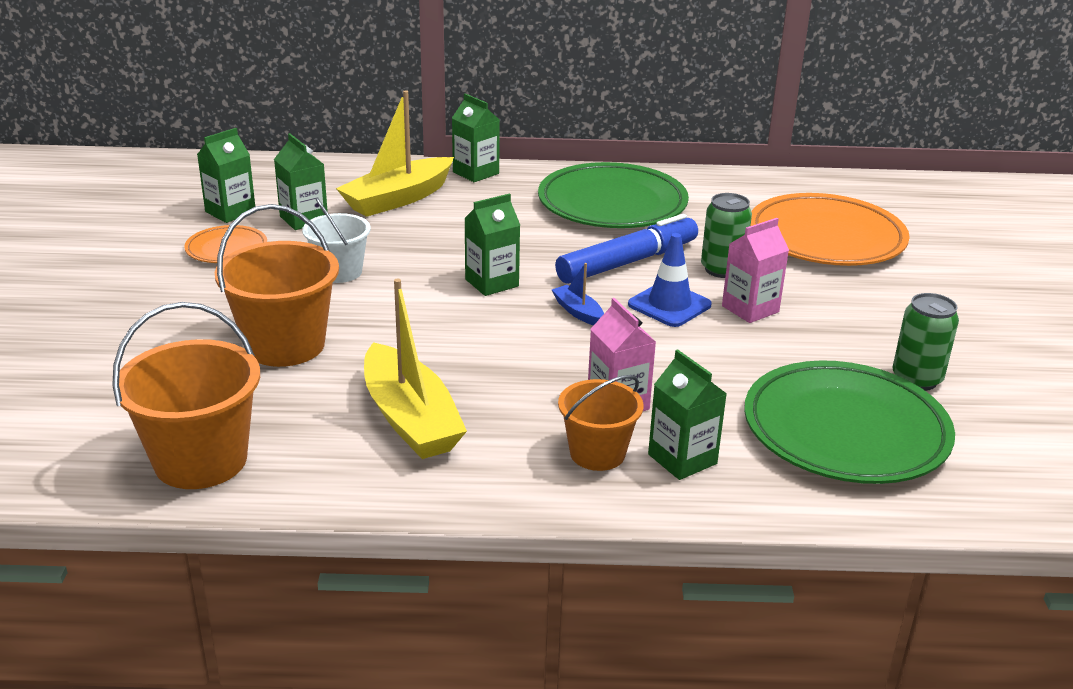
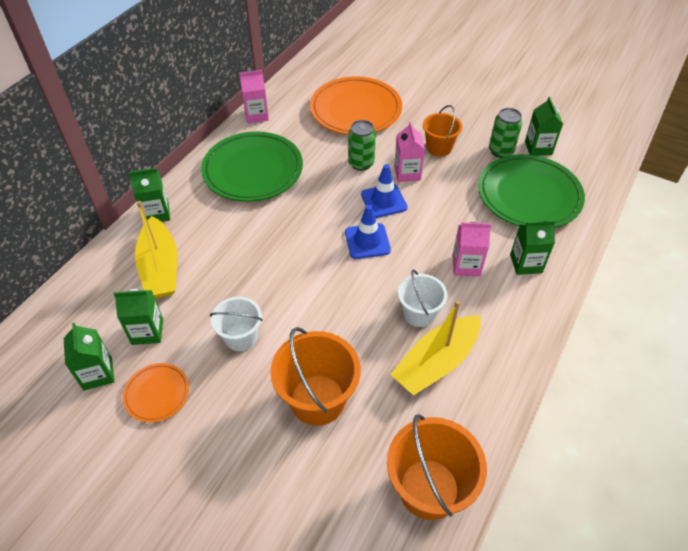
camera: 60 degrees left, 20 degrees up
yellow boat [364,279,467,459] -> yellow boat turned 135 degrees clockwise [390,300,481,396]
green carton [464,193,520,296] -> green carton moved to [525,97,563,156]
blue boat [552,263,604,325] -> blue traffic cone [345,205,391,259]
blue marker [555,214,698,284] -> none
orange bucket [558,375,643,471] -> orange bucket moved to [423,105,462,156]
none -> pink carton [239,70,269,123]
none -> white bucket [398,270,448,327]

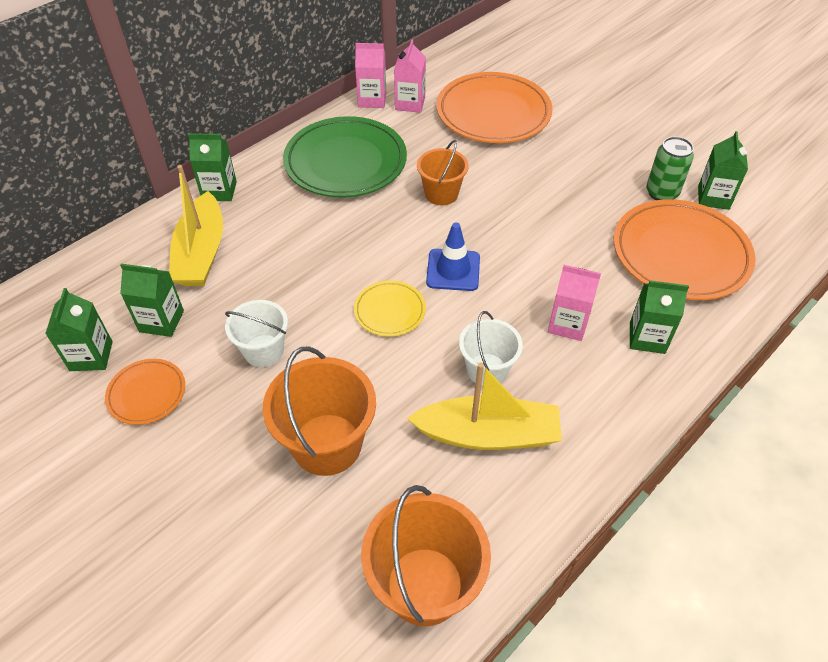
camera: 15 degrees right, 0 degrees up
green can [348,120,376,171] -> none
blue traffic cone [361,164,408,218] -> none
yellow boat [390,300,481,396] -> yellow boat turned 150 degrees counterclockwise [407,362,562,450]
pink carton [394,121,425,182] -> pink carton moved to [394,39,426,113]
orange bucket [423,105,462,156] -> orange bucket moved to [417,140,469,205]
green plate [478,154,585,228] -> orange plate [614,199,756,300]
none -> yellow plate [354,280,426,337]

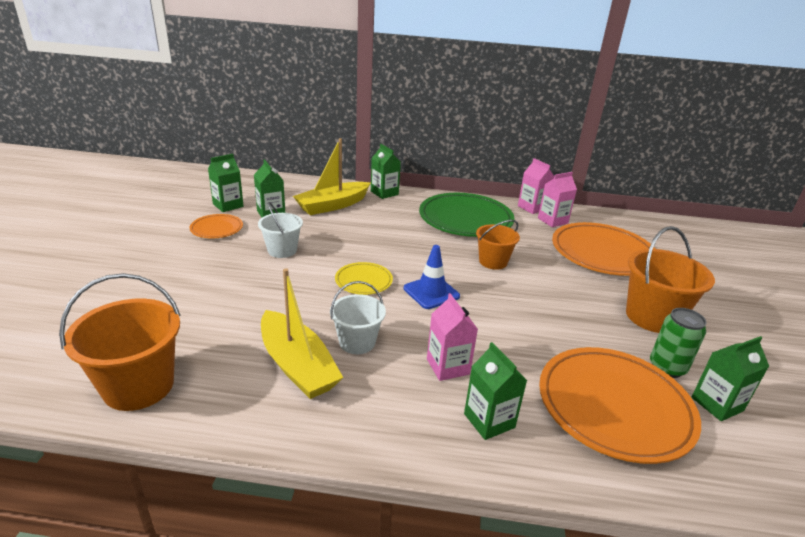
camera: 50 degrees right, 20 degrees down
orange bucket [262,346,376,476] -> orange bucket moved to [626,226,715,333]

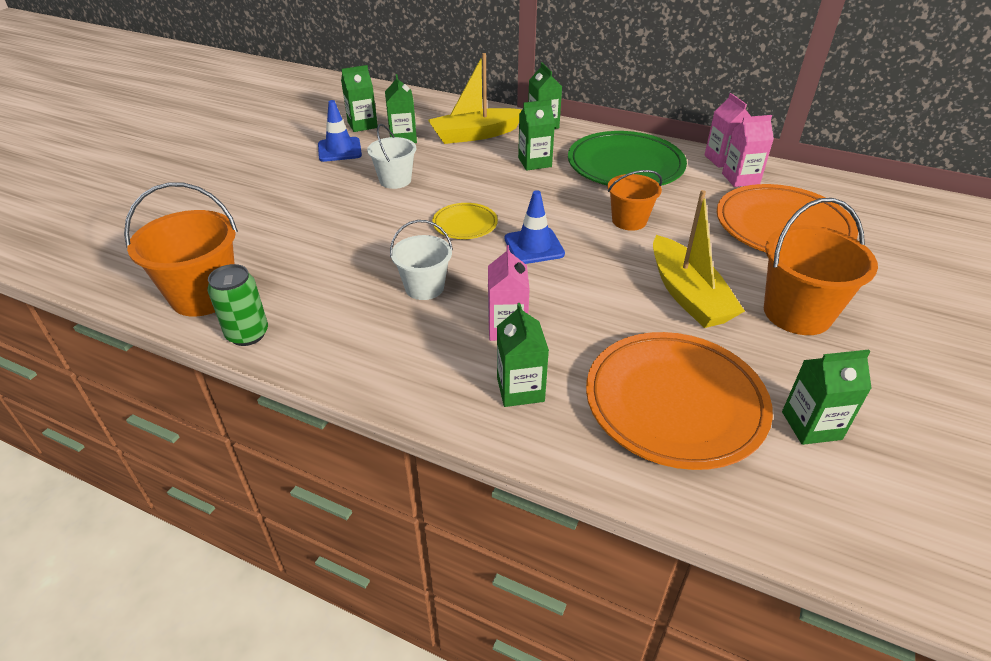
camera: 20 degrees right, 10 degrees up
orange plate [189,214,243,239] -> blue traffic cone [318,100,362,162]
yellow boat [261,268,343,399] -> yellow boat moved to [653,190,745,328]
green can [650,308,707,378] -> green can moved to [207,264,268,346]
none -> green carton [518,99,555,171]

